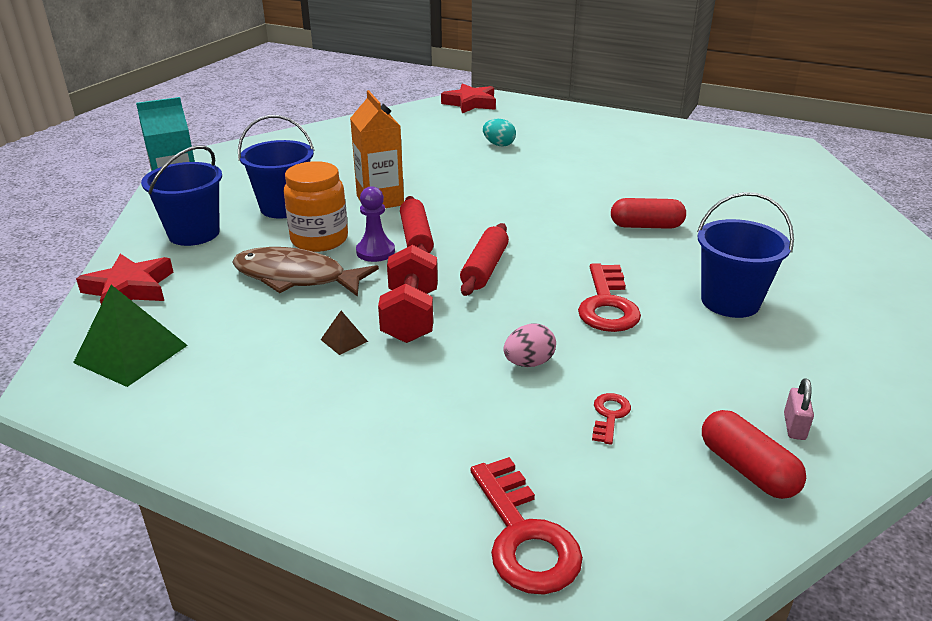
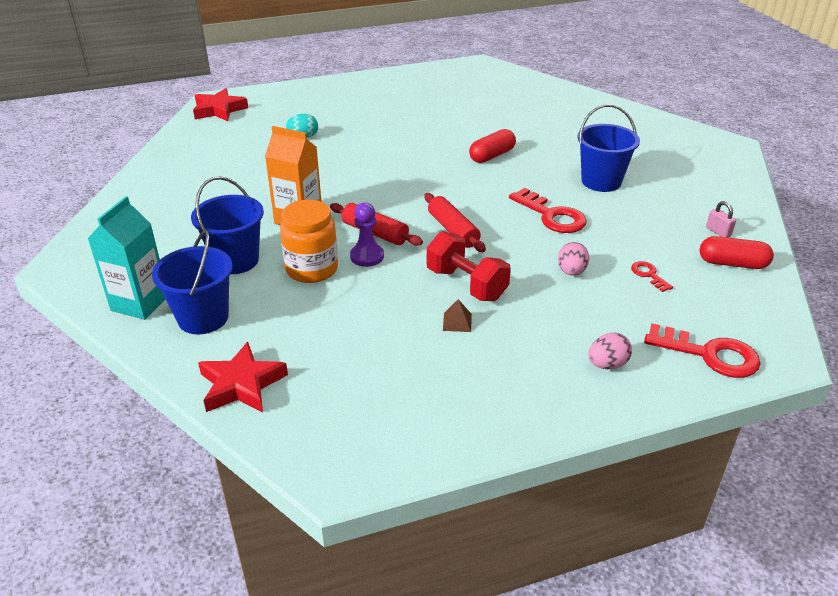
camera: 45 degrees left, 5 degrees up
green pyramid [73,285,188,387] -> none
brown fish [232,247,379,297] -> none
none -> pink egg [588,333,632,369]

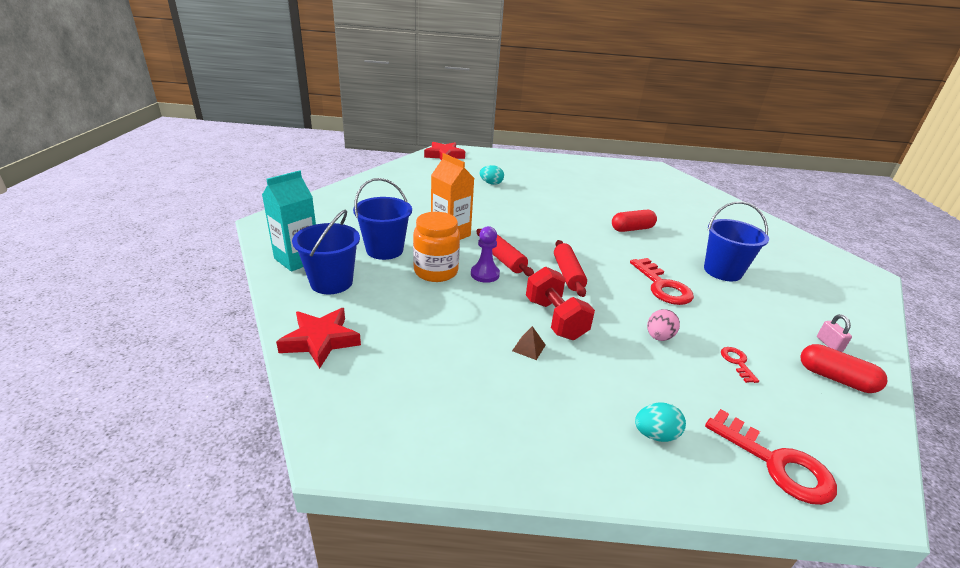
camera: 20 degrees right, 5 degrees down
pink egg [588,333,632,369] -> turquoise egg [635,403,686,442]

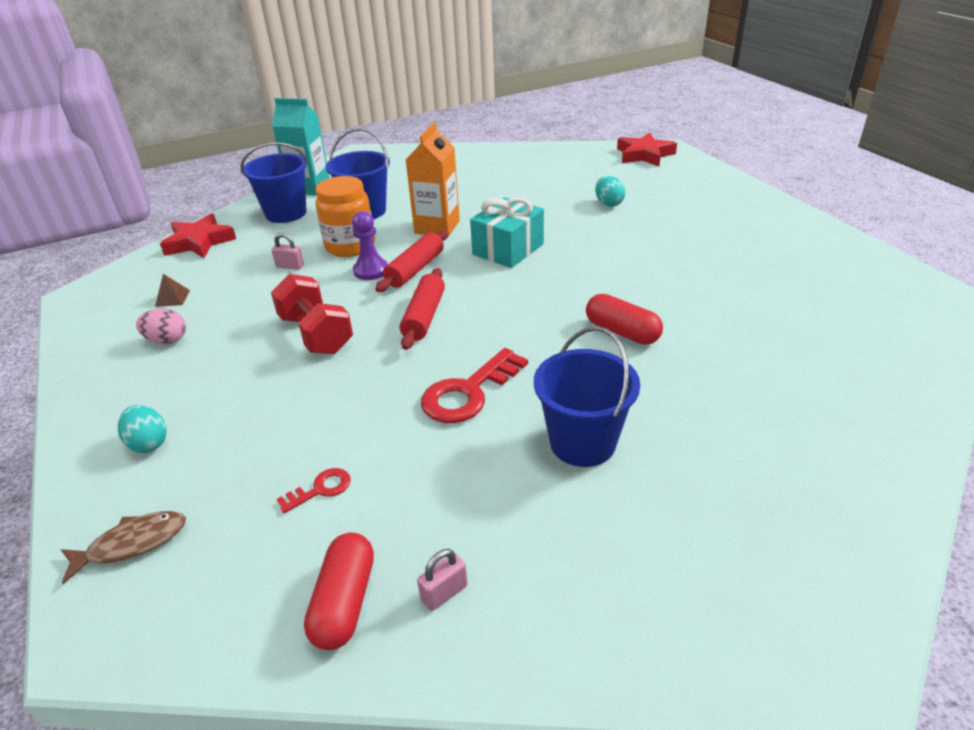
camera: 65 degrees right, 5 degrees up
brown pyramid [512,326,546,360] -> brown pyramid moved to [155,274,190,307]
red dumbbell [526,267,595,340] -> red dumbbell turned 75 degrees counterclockwise [271,274,353,354]
red rolling pin [554,240,587,297] -> red rolling pin turned 45 degrees counterclockwise [400,268,445,350]
pink egg [647,309,680,341] -> pink egg moved to [136,309,186,344]
red key [705,409,837,505] -> brown fish [61,511,186,584]
none -> pink padlock [271,233,304,270]
none -> turquoise gift [470,197,544,268]

